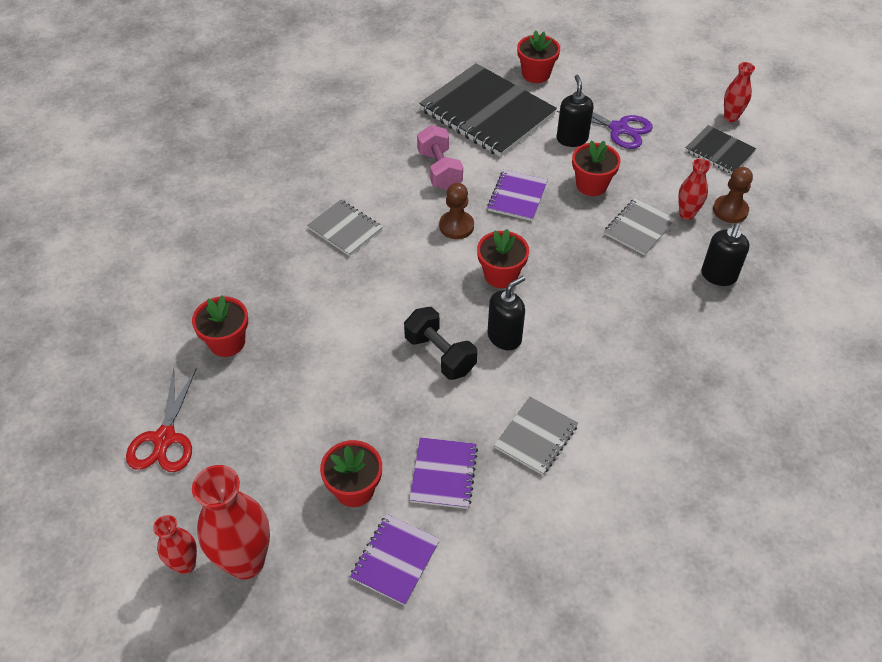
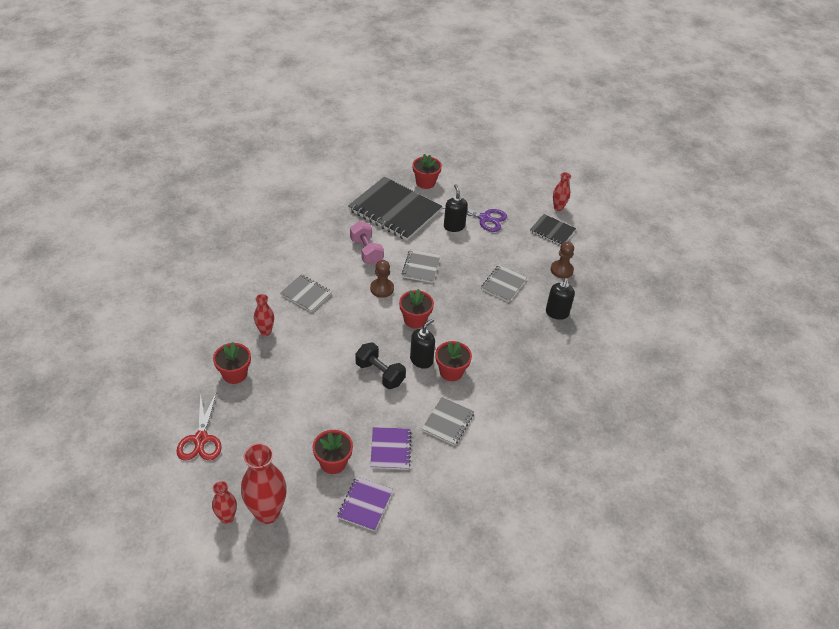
camera: 10 degrees left, 5 degrees down
purple notebook [487,170,548,221] -> grey notebook [402,249,440,283]
red flower pot [572,140,621,196] -> red flower pot moved to [435,341,472,381]
red vase [678,159,711,220] -> red vase moved to [254,294,274,336]

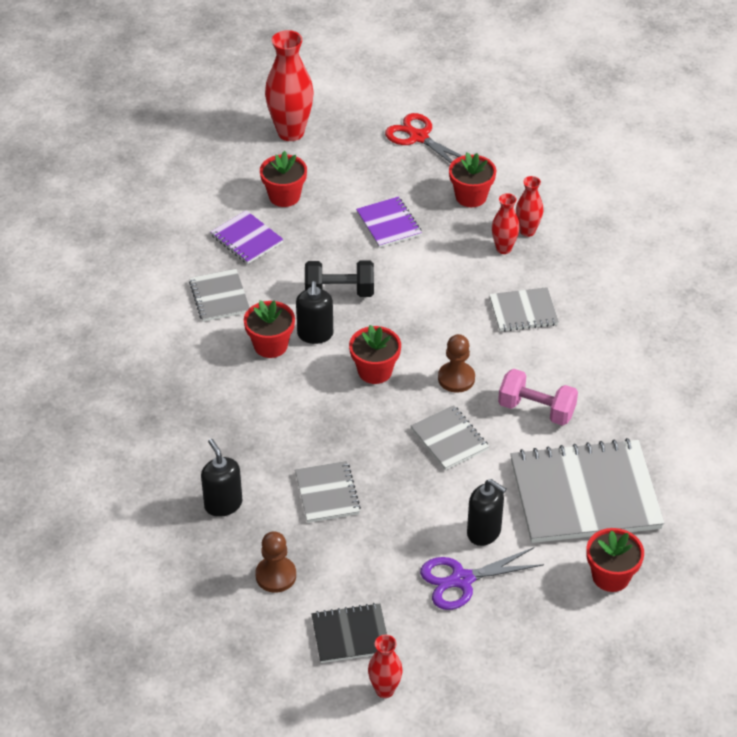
camera: 140 degrees right, 0 degrees up
red vase [212,481,237,524] -> red vase moved to [516,176,543,237]
purple notebook [337,476,393,531] -> purple notebook moved to [356,197,422,248]
black notebook [348,177,442,241] -> grey notebook [510,438,664,543]

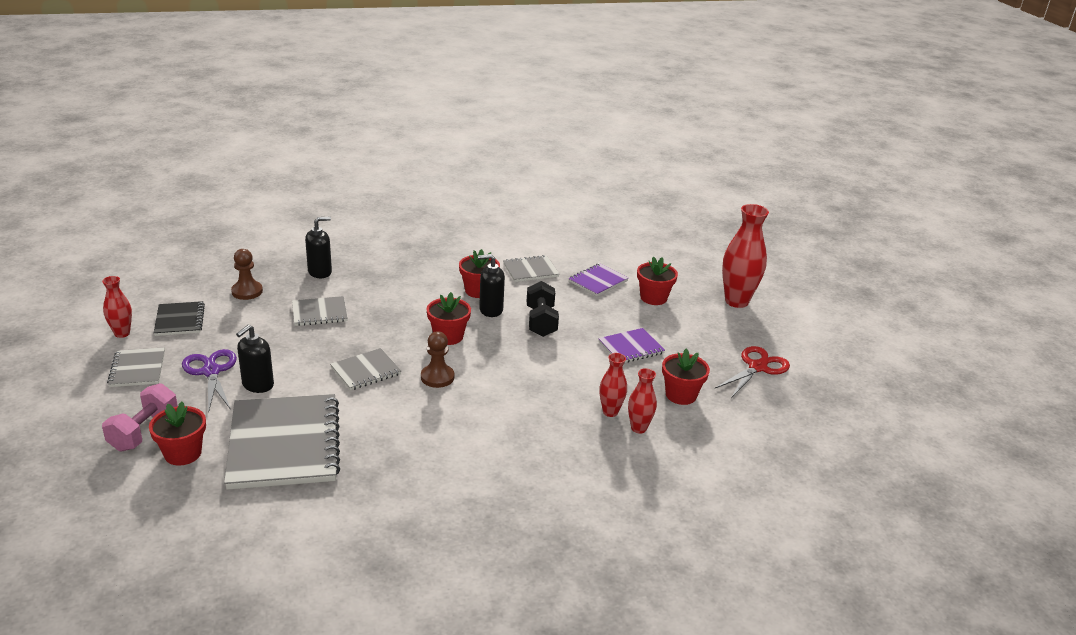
camera: 85 degrees right, 15 degrees down
grey notebook [489,287,559,332] -> grey notebook moved to [107,347,165,387]
pink dumbbell [498,369,578,426] -> pink dumbbell moved to [102,383,178,451]

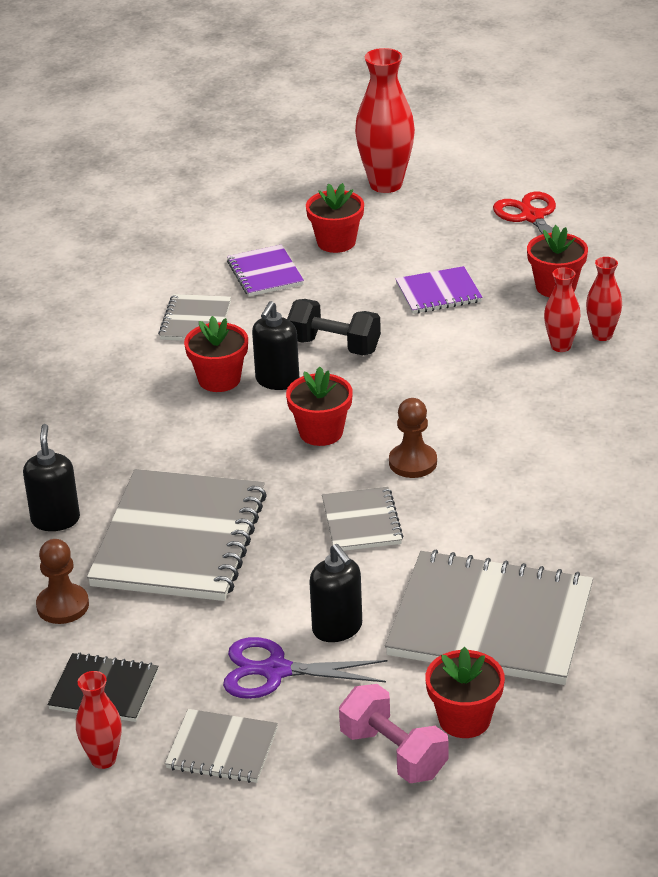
camera: 60 degrees left, 5 degrees up
grey notebook [292,296,348,326] -> grey notebook [87,469,267,601], size x2.02
purple notebook [598,328,665,363] -> purple notebook turned 75 degrees clockwise [395,266,482,314]

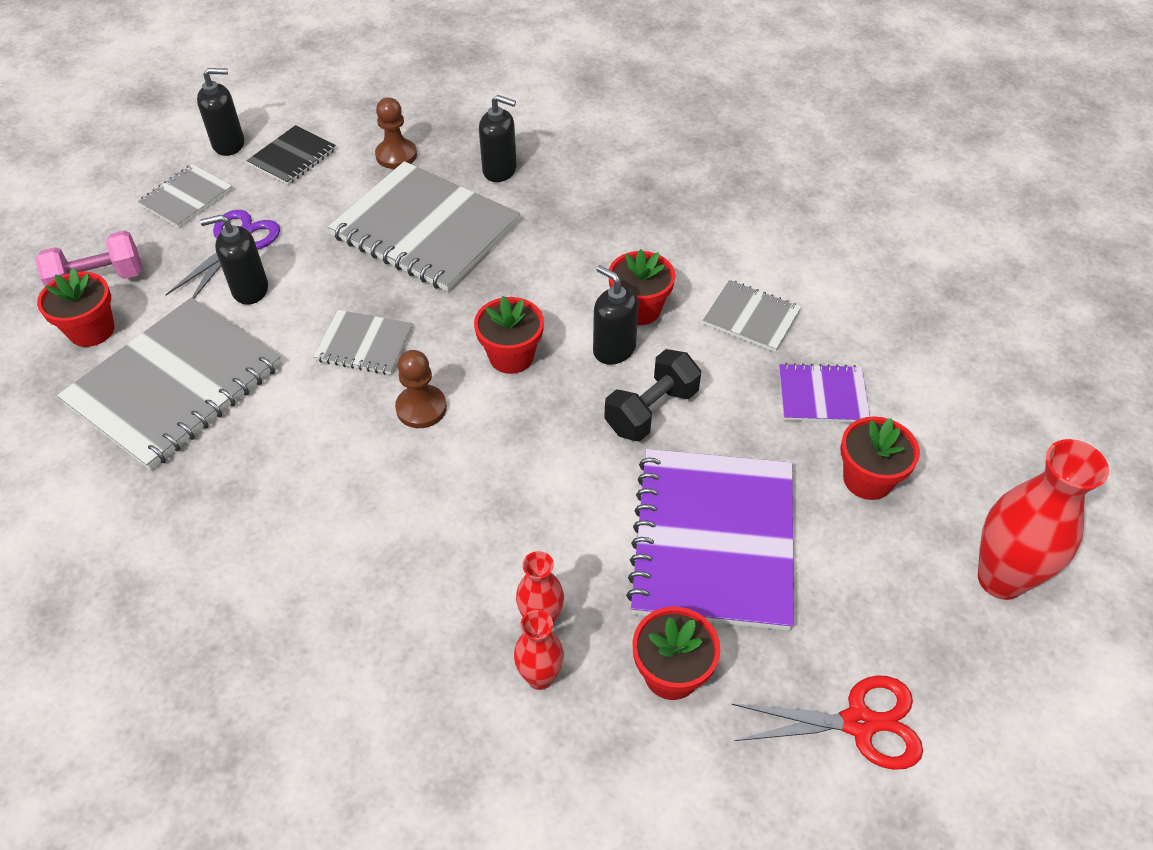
camera: 110 degrees right, 15 degrees up
red vase [76,671,122,769] -> black soap dispenser [197,68,244,156]
purple notebook [395,266,482,314] -> purple notebook [626,449,794,631], size x2.02

